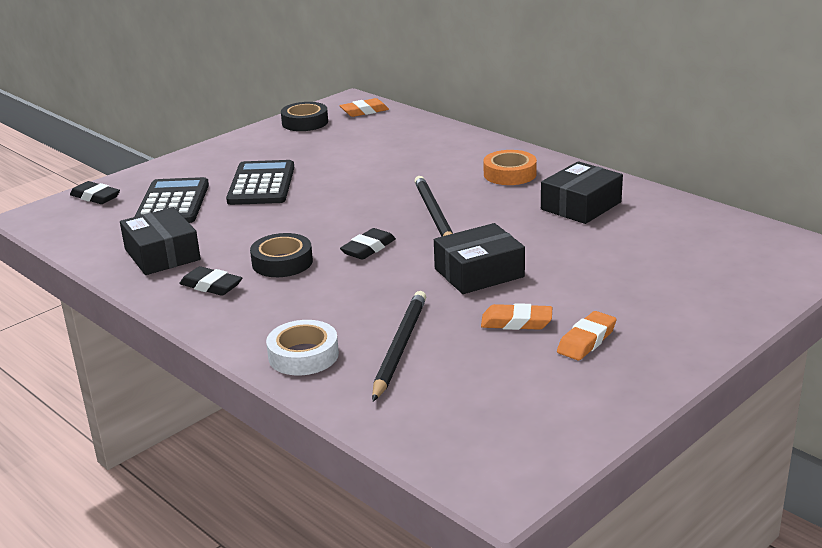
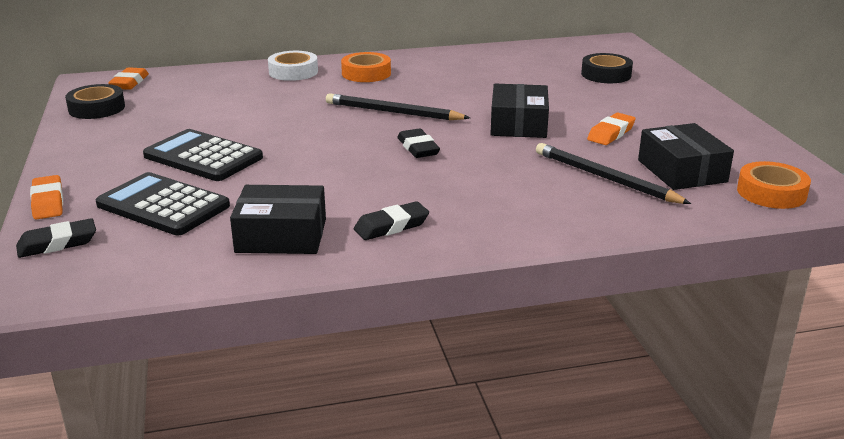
camera: 60 degrees left, 0 degrees up
black tape [250,233,313,277] -> black tape moved to [581,53,633,83]
white tape [266,320,339,375] -> white tape moved to [268,51,318,81]
black box [541,161,623,224] -> black box moved to [638,123,734,190]
orange eraser [557,311,617,360] -> orange eraser moved to [30,175,63,220]
none -> orange tape [737,161,811,209]

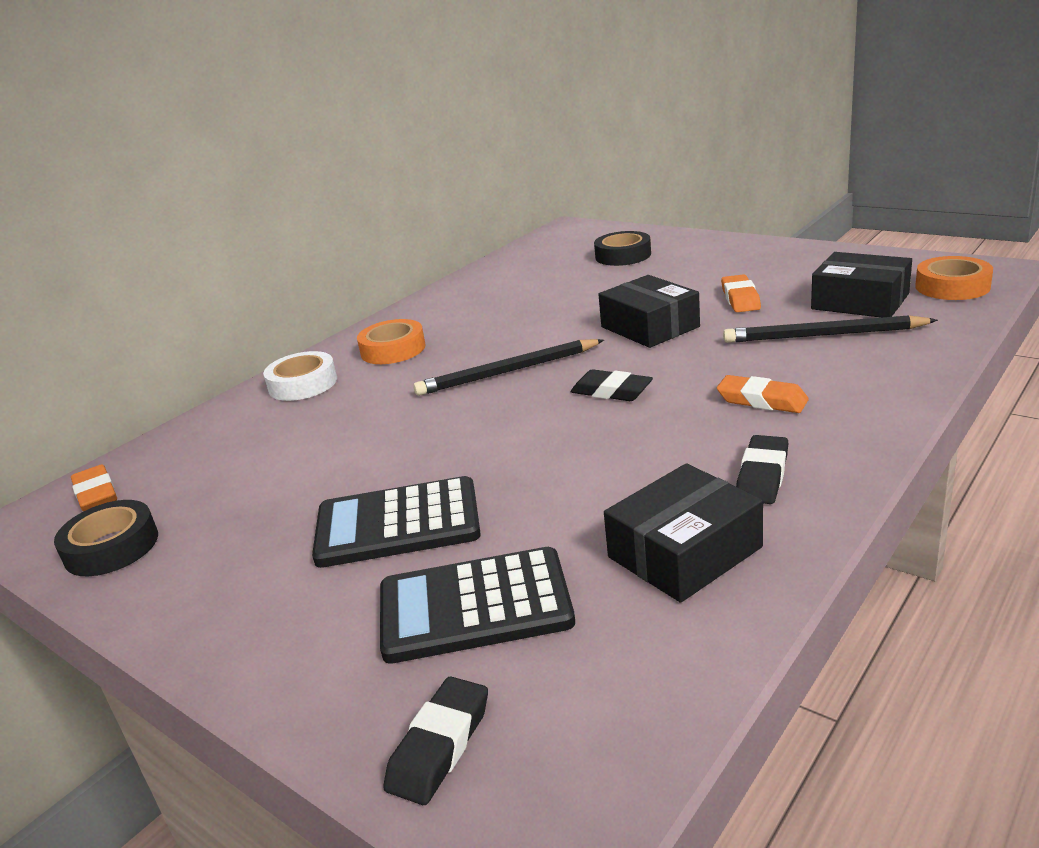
camera: 35 degrees left, 0 degrees up
orange eraser [30,175,63,220] -> orange eraser moved to [717,375,809,413]

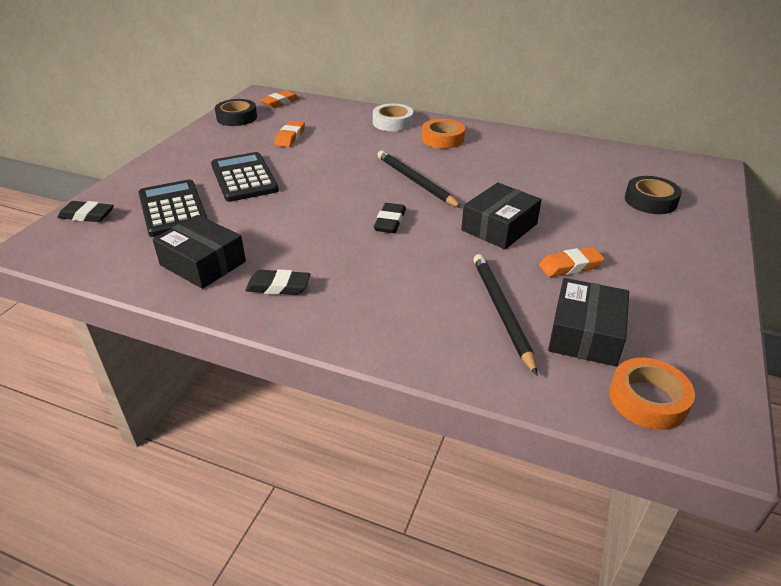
camera: 70 degrees right, 10 degrees up
orange eraser [717,375,809,413] -> orange eraser moved to [274,121,305,147]

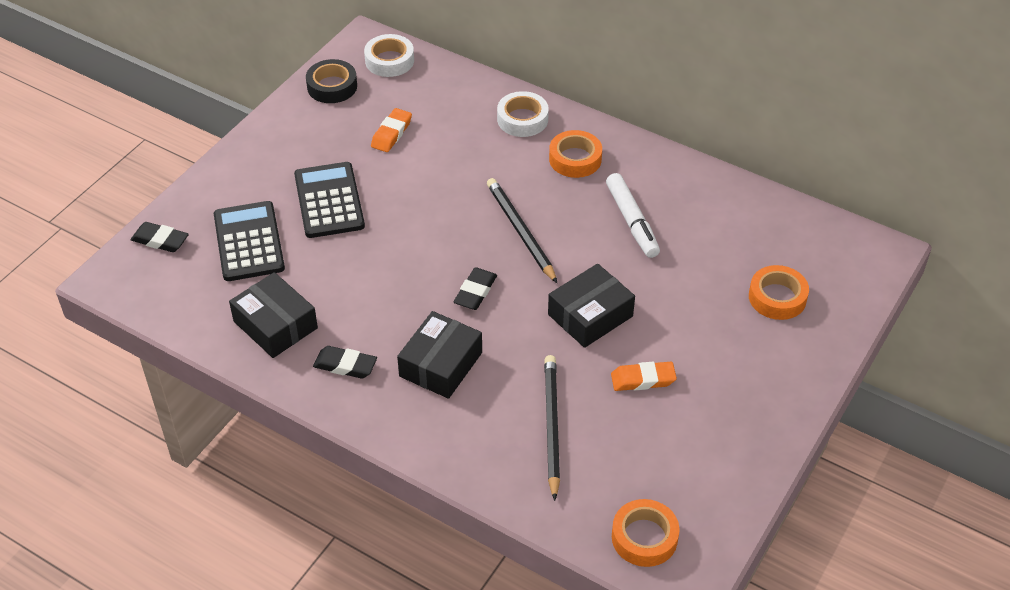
camera: 10 degrees right, 10 degrees up
orange eraser [260,90,300,108] -> white tape [364,34,414,77]
black box [548,278,629,367] -> black box moved to [397,311,482,399]
black tape [625,176,682,214] -> orange tape [749,265,809,320]
none -> white marker [606,173,660,258]

